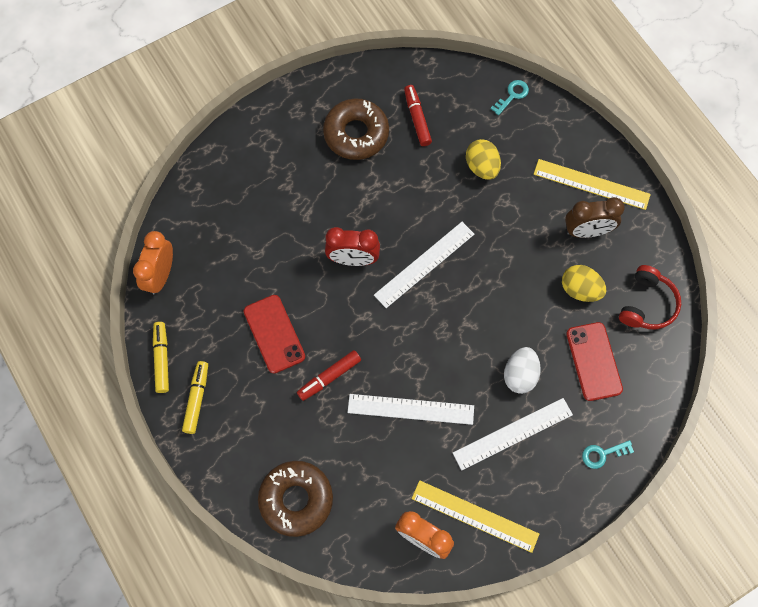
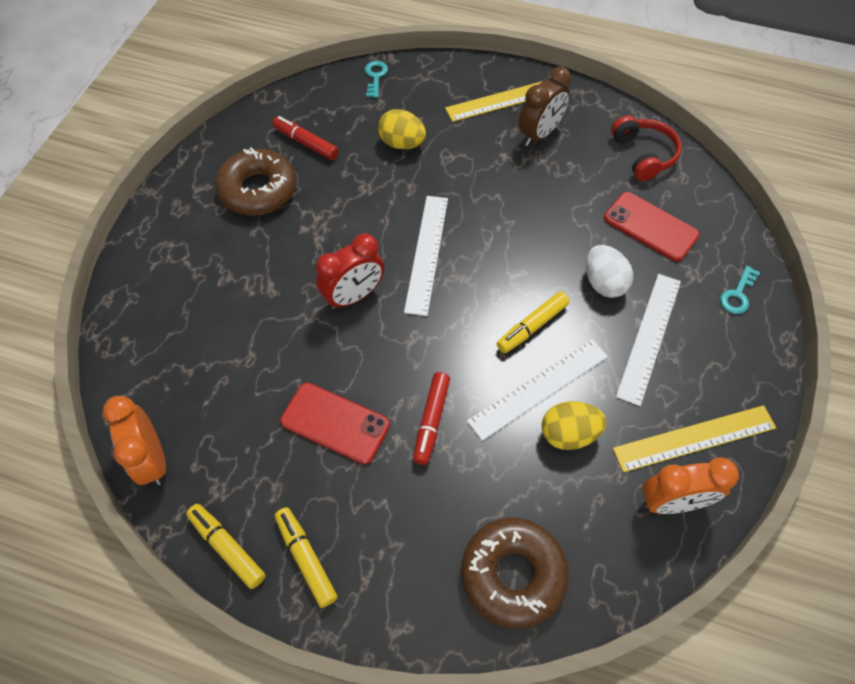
camera: 40 degrees left, 10 degrees down
yellow egg [562,265,606,302] -> yellow egg moved to [542,401,606,450]
none -> yellow marker [497,291,570,353]

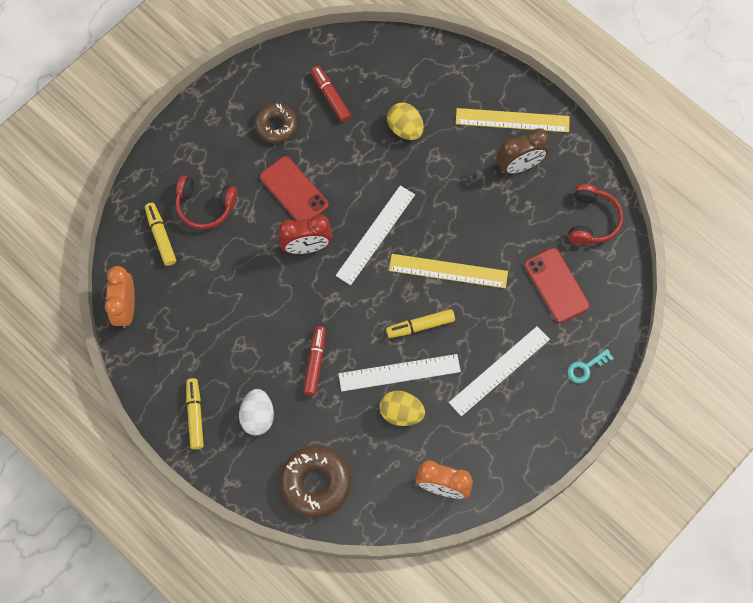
camera: 25 degrees right, 10 degrees up
yellow marker [186,504,265,589] -> yellow marker moved to [145,203,176,266]
brown donut [215,147,296,215] -> brown donut [254,103,297,143], size x0.66
red phone [280,383,390,464] -> red phone moved to [260,156,329,221]
turquoise key [365,61,388,98] -> none
red marker [413,372,450,465] -> red marker turned 150 degrees clockwise [303,326,326,396]
white egg [586,245,633,298] -> white egg moved to [239,389,274,435]
yellow ruler [613,405,776,472] -> yellow ruler moved to [389,254,508,288]
none -> red headphones [176,175,237,230]

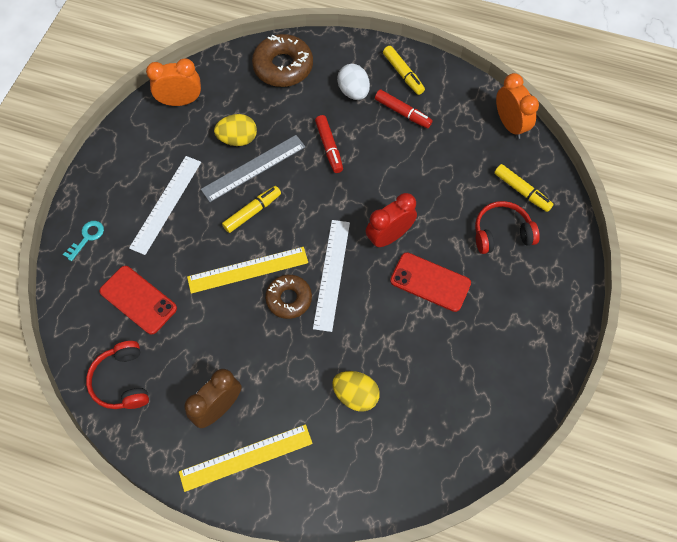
camera: 155 degrees right, 5 degrees down
brown donut [254,103,297,143] -> brown donut moved to [265,275,312,319]
red marker [311,66,351,123] -> red marker moved to [375,89,433,128]
white ruler [338,354,461,391] -> grey ruler [201,135,306,202]

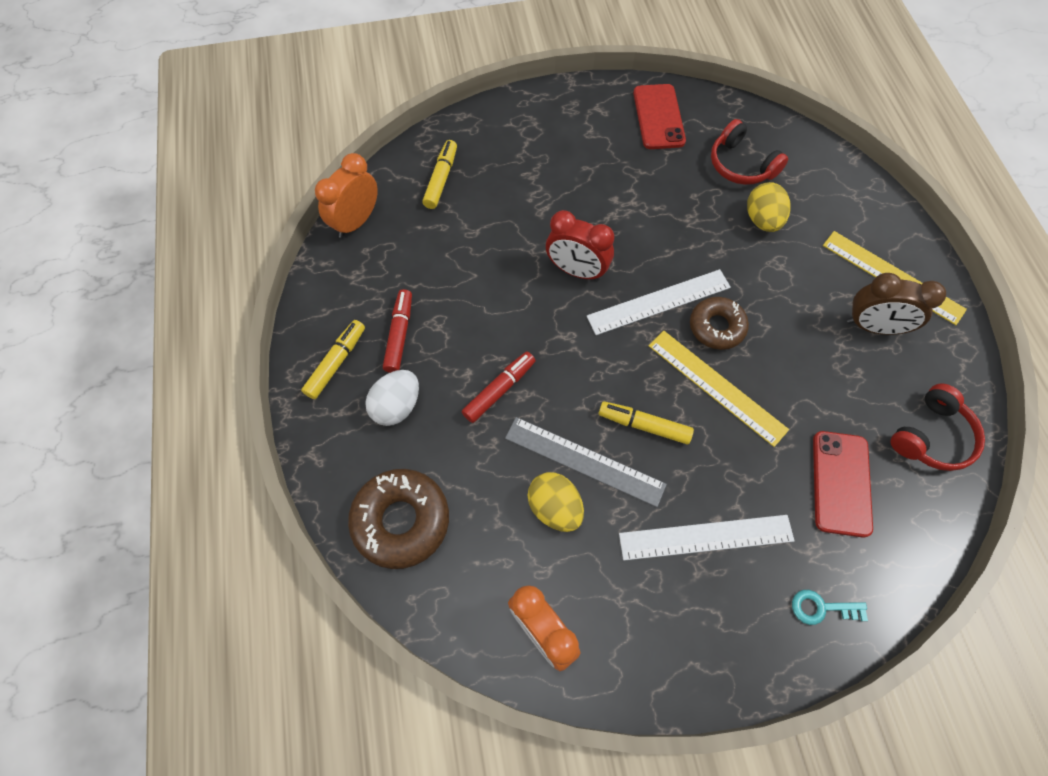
camera: 120 degrees left, 0 degrees up
red phone [390,252,471,312] -> red phone moved to [633,84,686,149]
red headphones [475,201,540,254] -> red headphones moved to [711,119,788,185]

